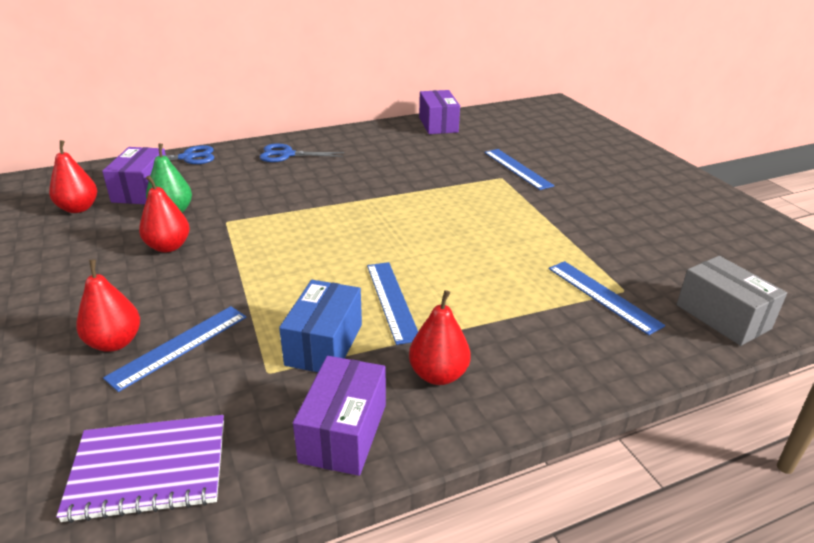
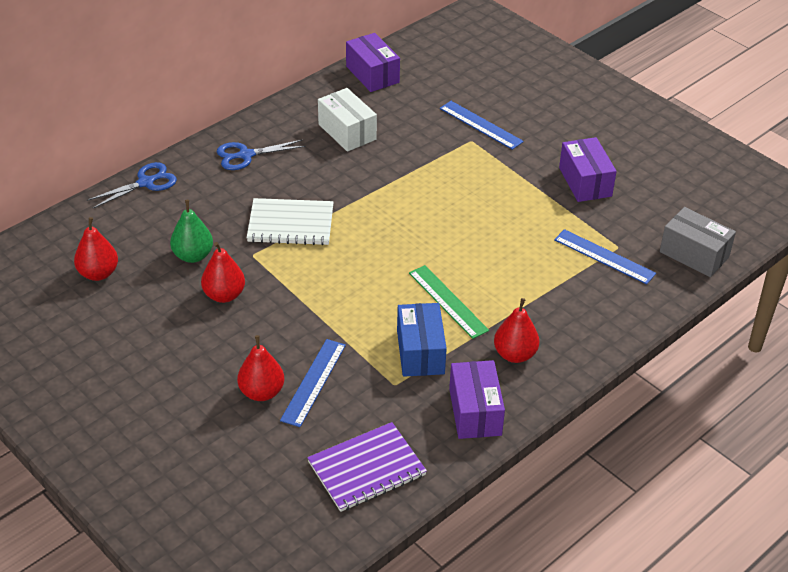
camera: 20 degrees left, 10 degrees up
purple box [102,147,166,204] -> purple box moved to [559,137,617,202]
blue ruler [367,262,418,345] -> green ruler [409,265,489,339]
none -> white notebook [247,198,334,245]
none -> white box [318,88,377,152]

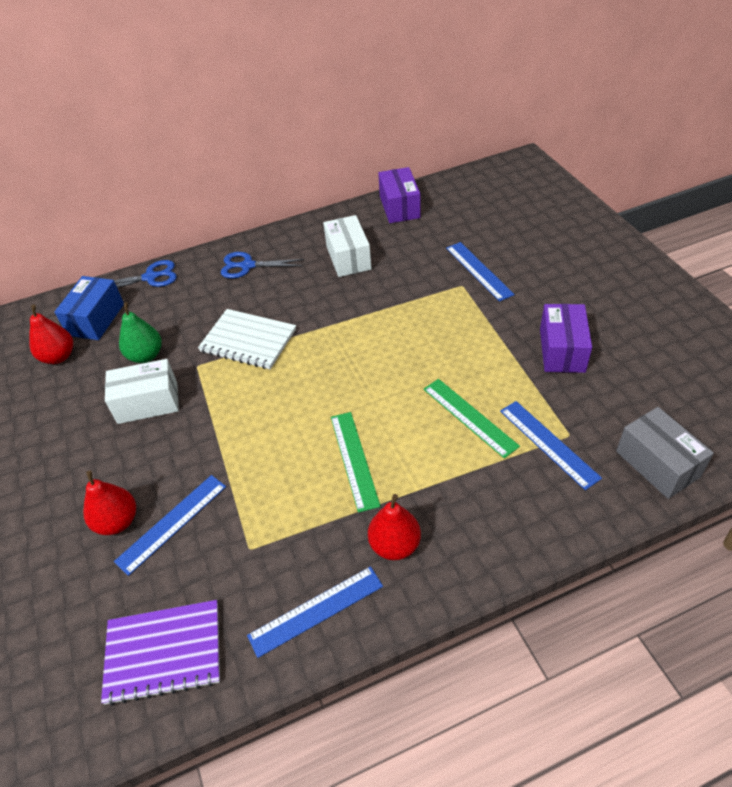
camera: 25 degrees right, 5 degrees up
red pear [201,242,245,303] -> white box [105,359,179,424]
blue box [397,303,447,377] -> blue box moved to [54,276,124,340]
purple box [449,360,505,439] -> blue ruler [247,566,383,658]
none -> green ruler [423,379,520,459]

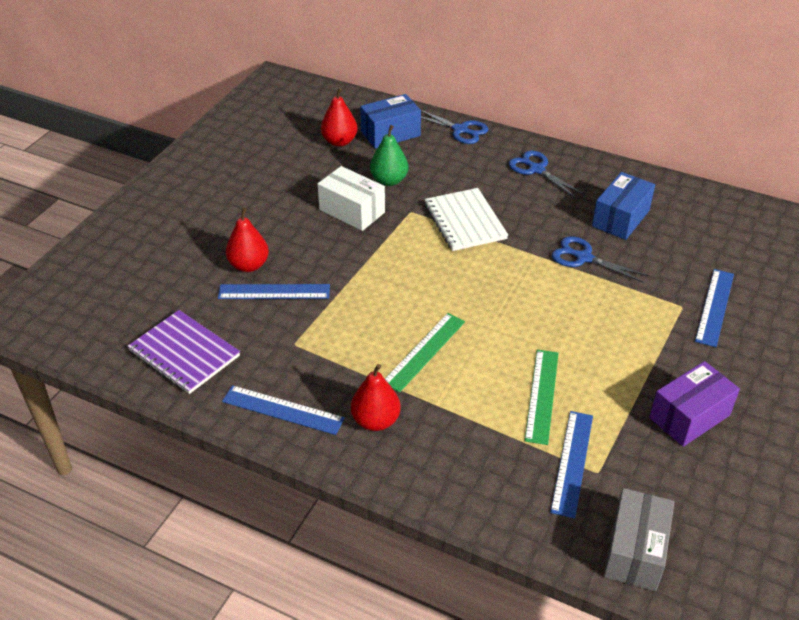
camera: 45 degrees right, 5 degrees down
white box [323,215,372,277] -> blue box [592,172,655,240]
purple box [378,167,421,223] -> none
none -> blue scissors [552,236,648,283]

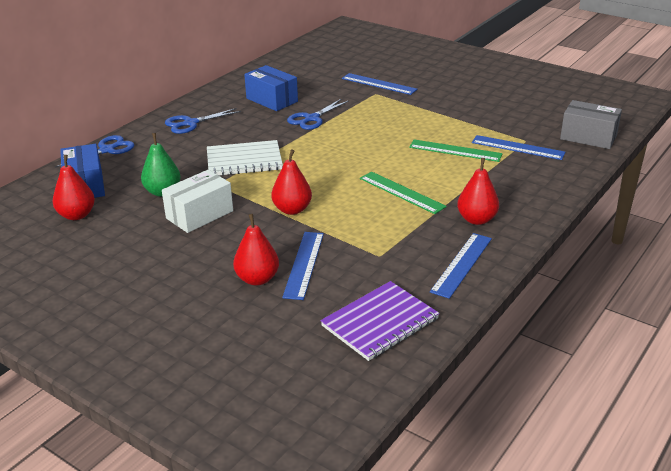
camera: 80 degrees left, 10 degrees down
purple box [649,361,740,447] -> none
none -> red pear [271,149,312,215]

